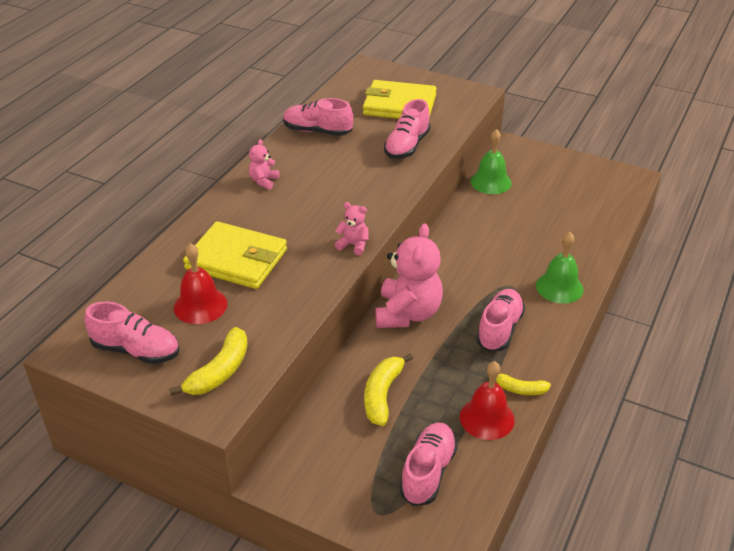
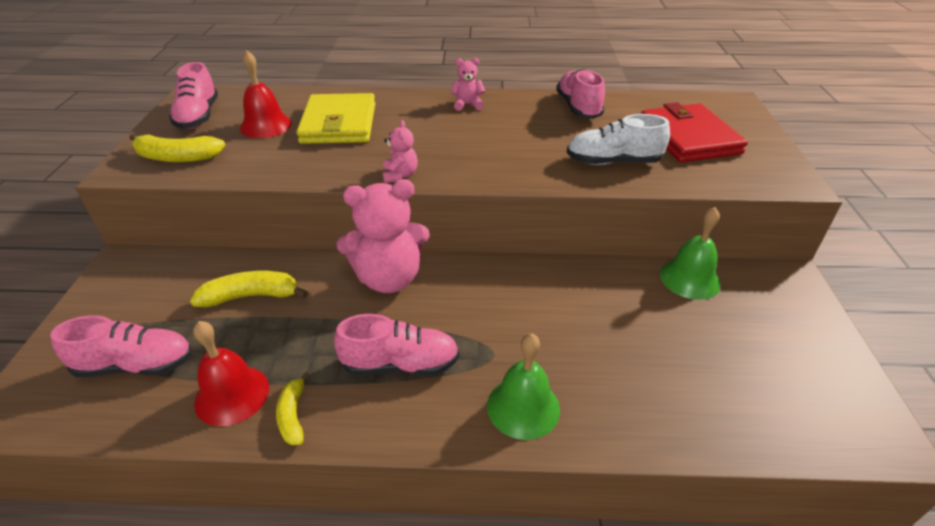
camera: 65 degrees right, 0 degrees up
yellow wallet [363,80,437,119] -> red wallet [641,102,748,162]
pink shoe [384,99,431,159] -> white shoe [567,114,670,165]

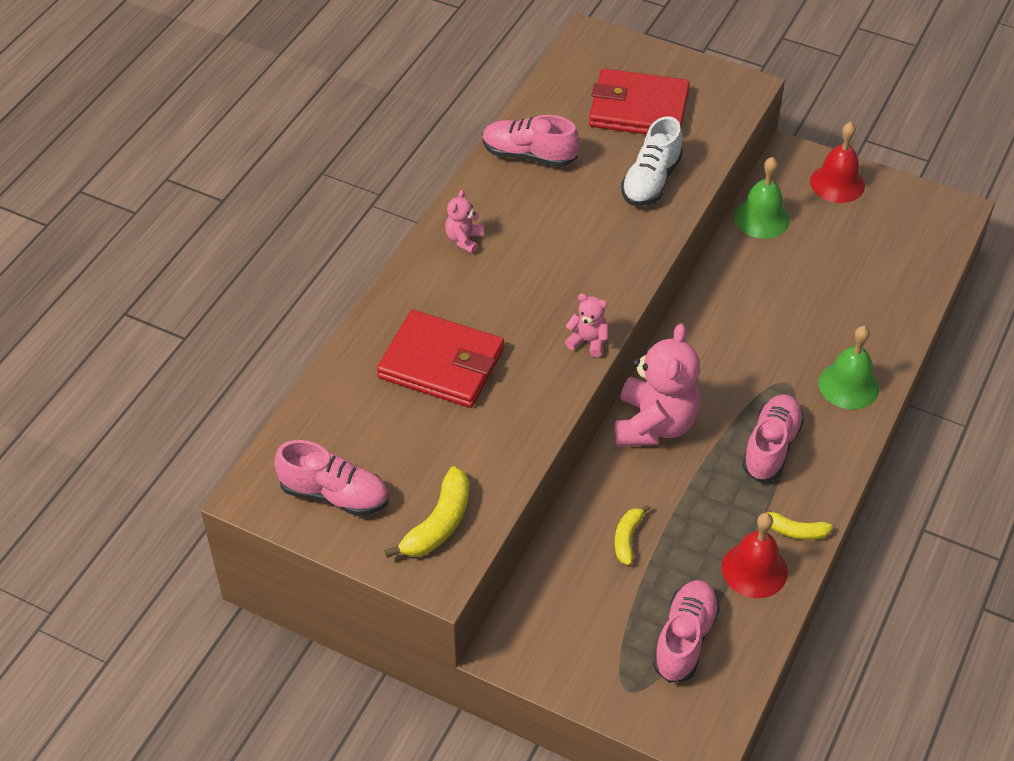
camera: 65 degrees left, 10 degrees up
yellow banana [190,271,308,307] -> yellow banana [615,505,650,565], size x0.62
red bell [240,50,292,138] -> red bell moved to [810,122,865,203]
yellow wallet [296,93,375,144] -> red wallet [377,310,504,408]

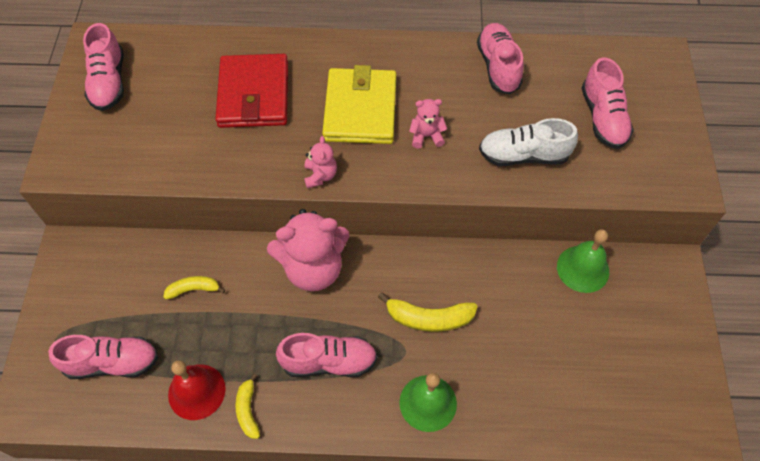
camera: 65 degrees right, 10 degrees up
yellow banana [384,466,469,558] -> yellow banana moved to [378,292,478,332]
pink teddy bear [445,190,484,254] -> pink teddy bear moved to [409,99,447,148]
red wallet [589,69,690,135] -> pink shoe [582,57,634,149]
red bell [810,122,865,203] -> none
none -> yellow wallet [322,65,396,144]

